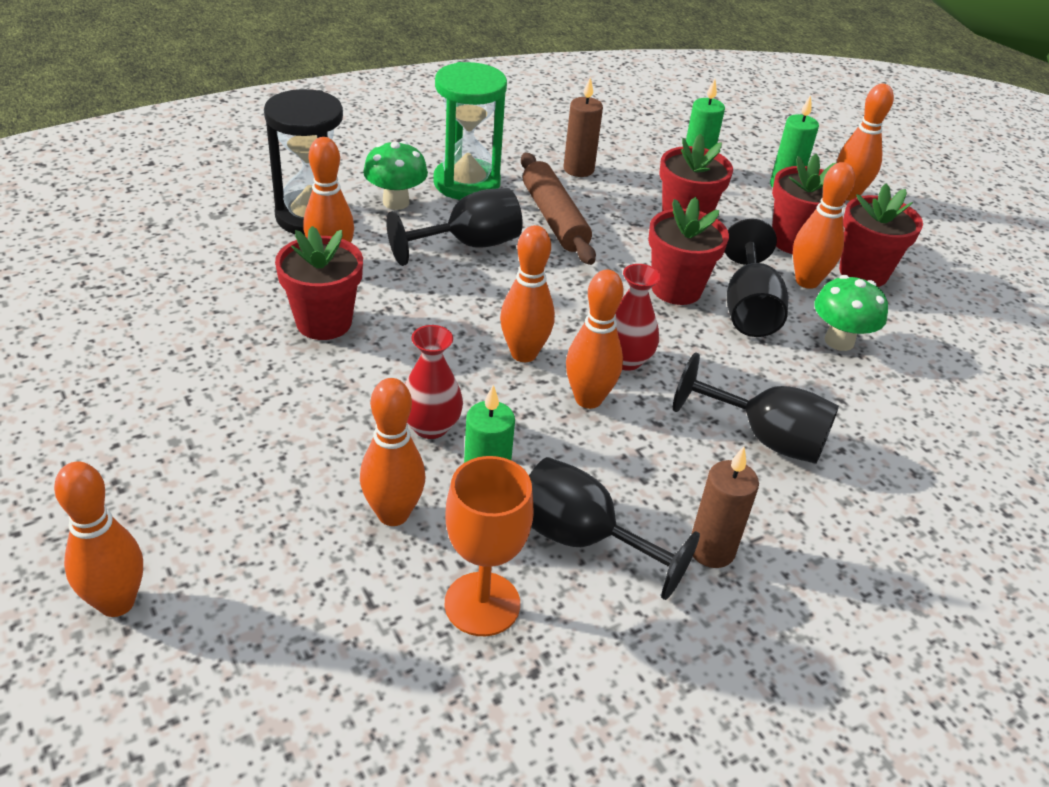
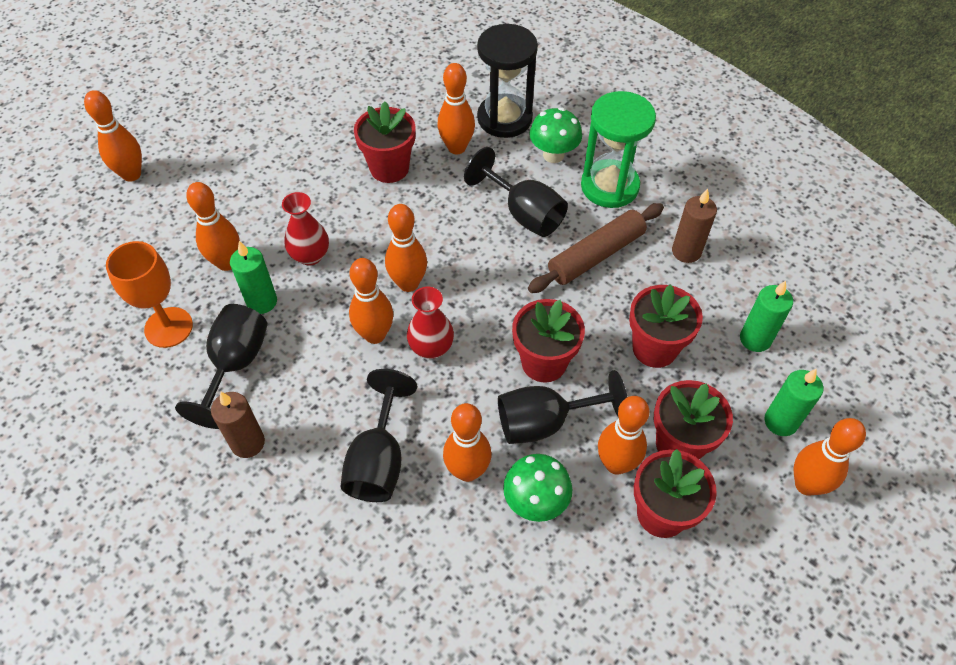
camera: 75 degrees right, 15 degrees up
none -> orange bowling pin [443,403,491,482]

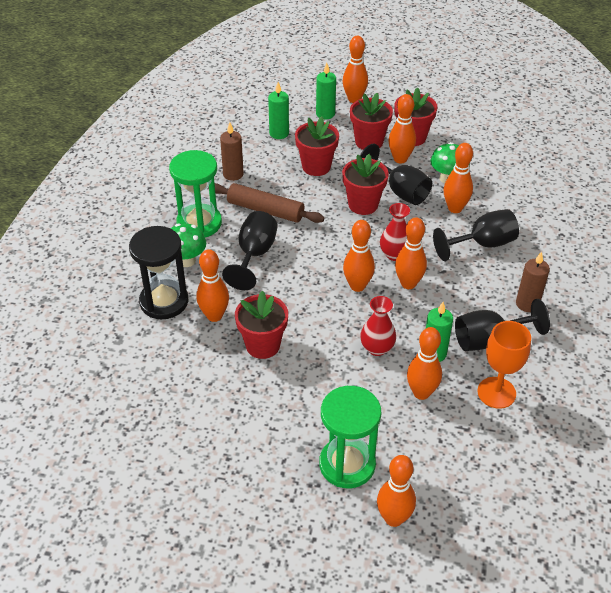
camera: 120 degrees left, 10 degrees down
none -> green hourglass [319,386,381,488]

